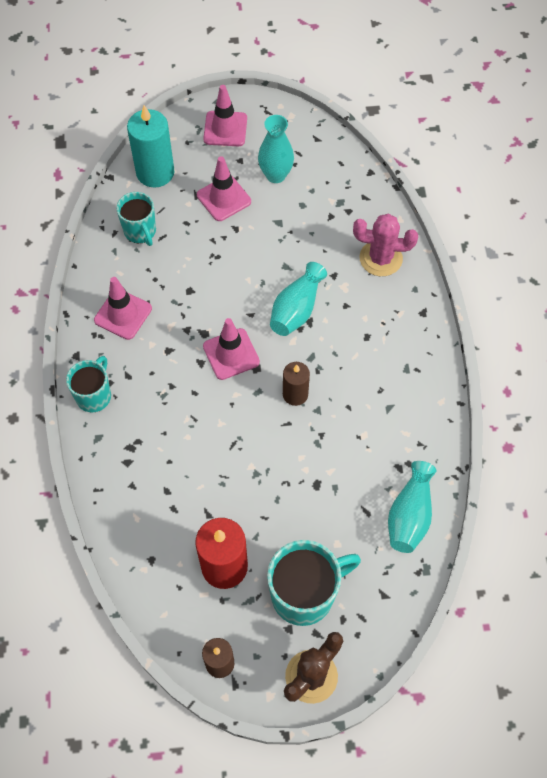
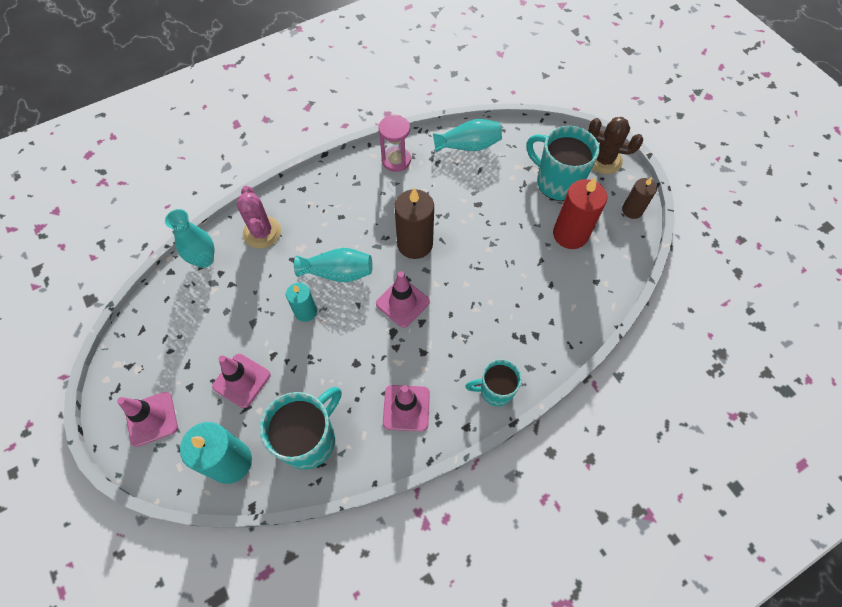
camera: 115 degrees left, 0 degrees up
turquoise mug [116,192,156,246] -> turquoise mug [260,387,341,470], size x1.60
turquoise vase [258,115,294,183] -> turquoise vase moved to [165,209,214,268]
brown candle [283,362,310,406] -> brown candle [394,188,434,259], size x1.67
none -> turquoise candle [286,283,317,322]
none -> pink hourglass [379,115,411,172]

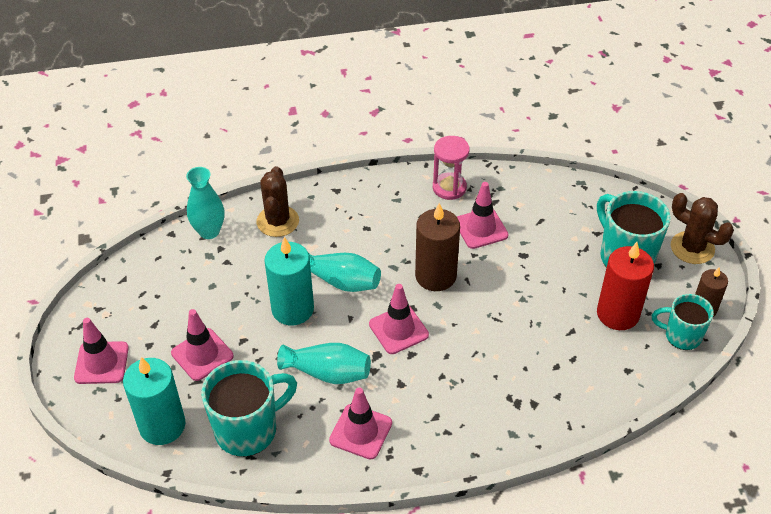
camera: 20 degrees right, 15 degrees down
pink cactus [237,186,281,249] -> brown cactus [256,166,299,237]
turquoise candle [286,283,317,322] -> turquoise candle [265,237,314,325], size x1.67
turquoise vase [433,119,502,152] -> turquoise vase moved to [277,343,371,384]
turquoise mug [465,359,522,406] -> turquoise mug moved to [652,294,714,350]
none -> pink traffic cone [457,182,508,249]

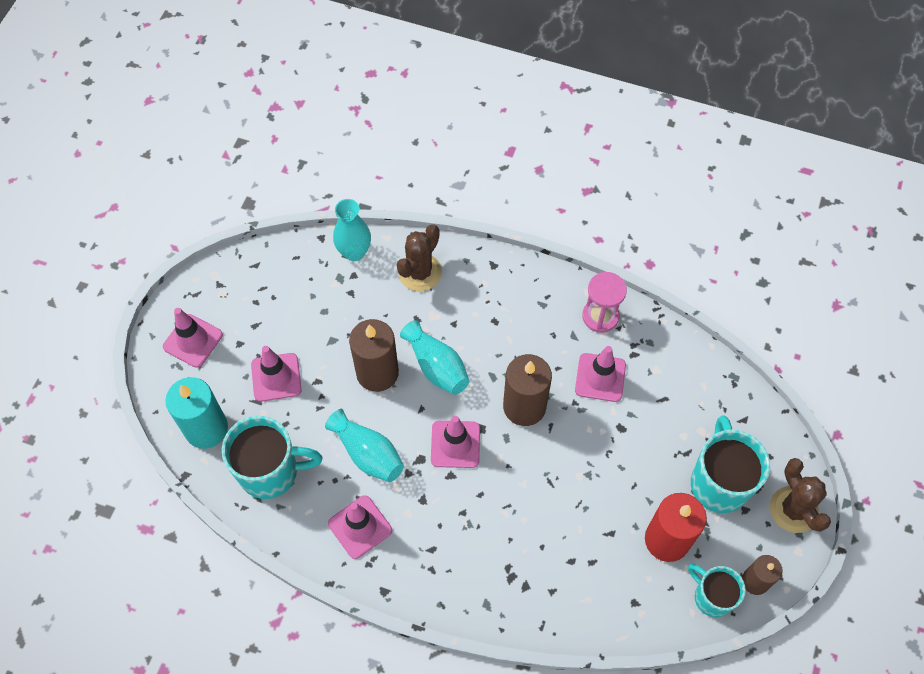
camera: 30 degrees right, 15 degrees up
turquoise candle [265,237,314,325] -> brown candle [349,319,399,392]

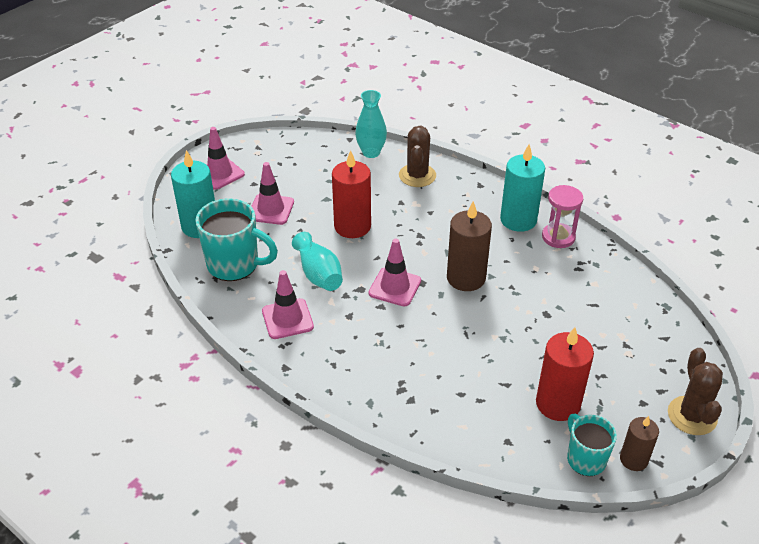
camera: 20 degrees right, 20 degrees down
brown candle [349,319,399,392] -> red candle [332,150,371,238]
brown cactus [397,224,442,291] -> brown cactus turned 45 degrees counterclockwise [399,125,436,187]
turquoise vase [400,320,469,395] -> none
pink traffic cone [575,346,626,402] -> none
turquoise mug [691,416,770,513] -> none
none -> turquoise candle [500,144,545,232]

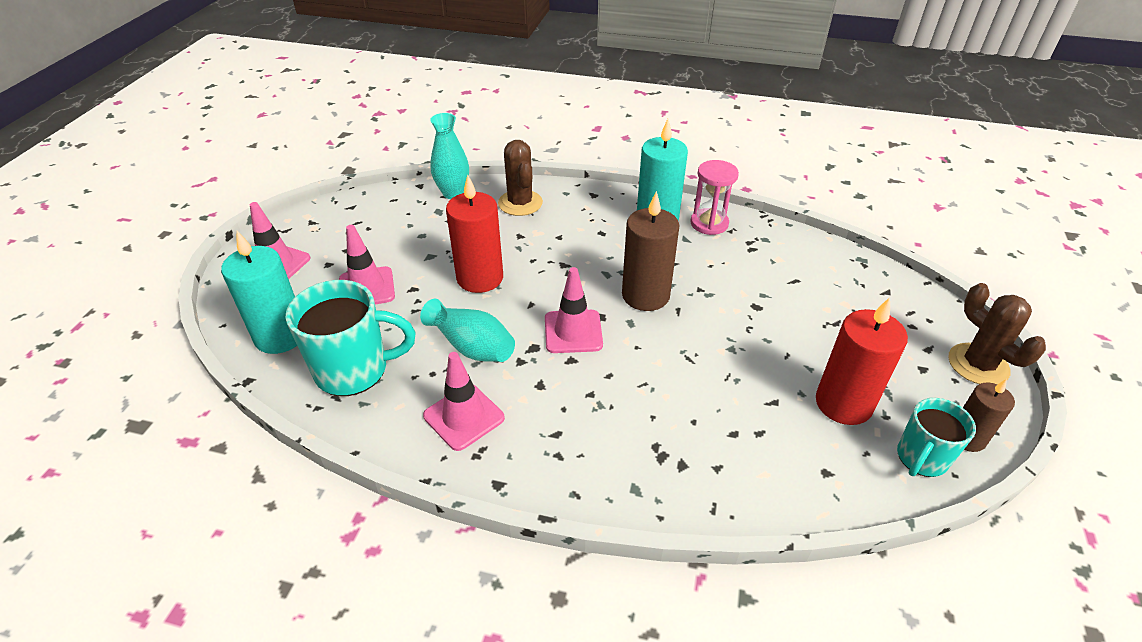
camera: 25 degrees left, 0 degrees up
turquoise mug [567,414,617,476] -> turquoise mug turned 90 degrees counterclockwise [897,398,976,477]

